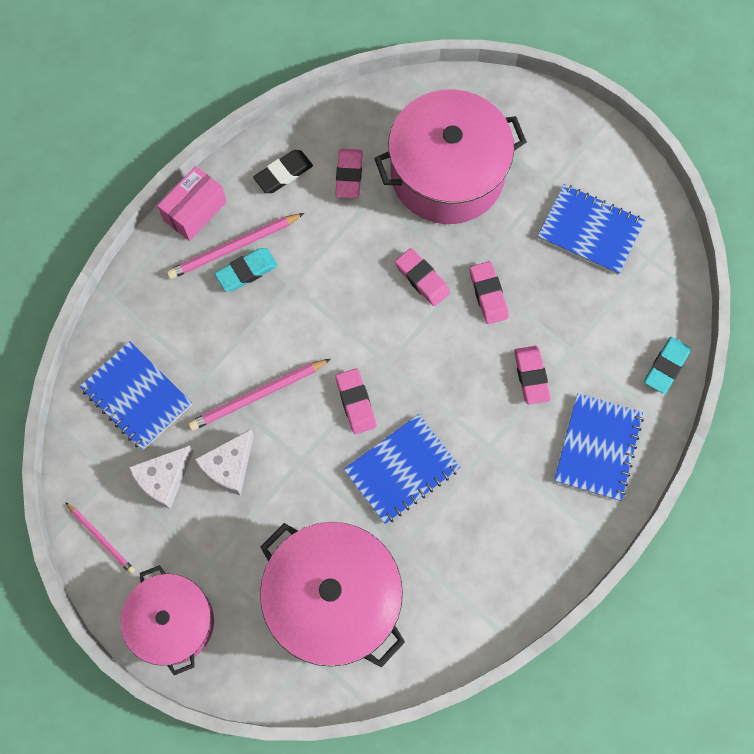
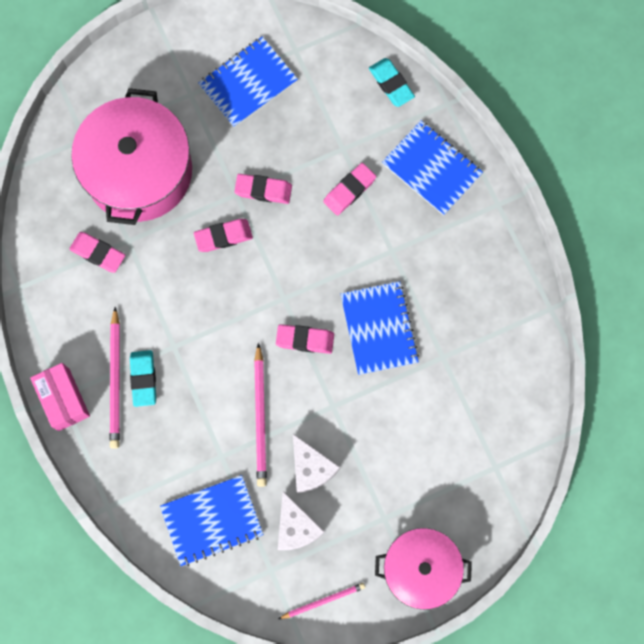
camera: 65 degrees left, 5 degrees up
black eraser [253,150,313,193] -> none
pink pot [260,522,405,668] -> none
pink eraser [514,346,551,405] -> pink eraser turned 60 degrees counterclockwise [323,163,376,215]

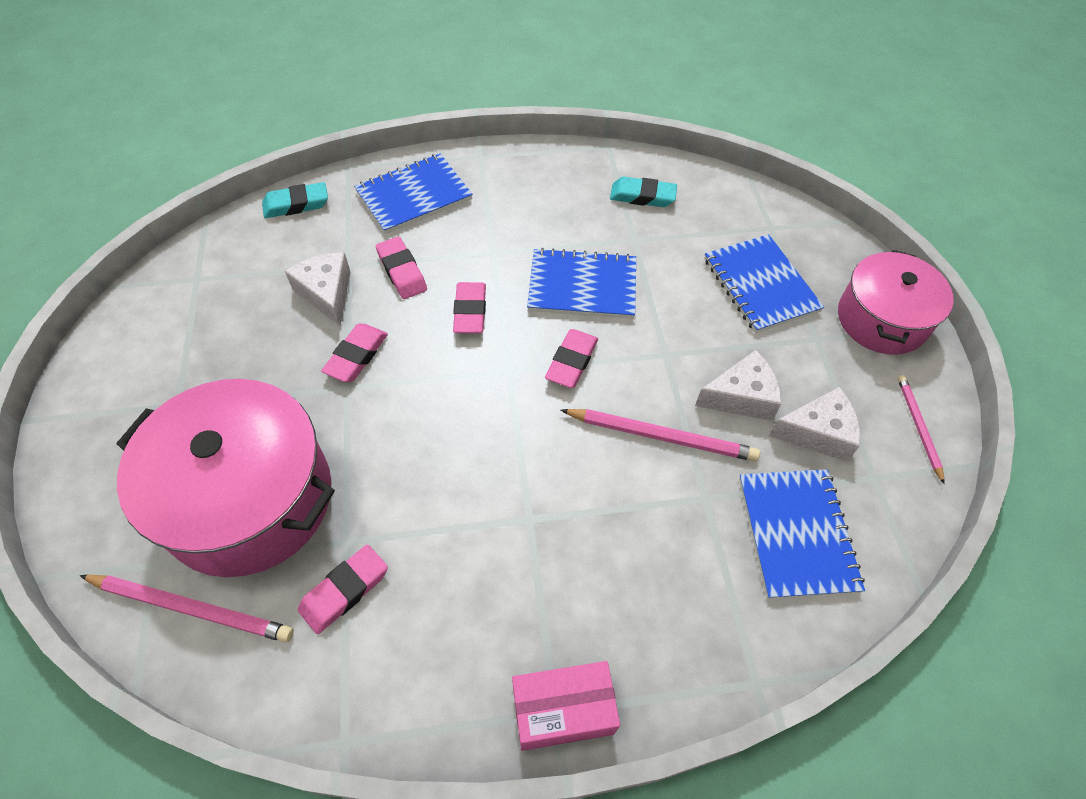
camera: 75 degrees left, 20 degrees down
pink pencil [110,307,120,449] -> pink pencil moved to [80,575,294,643]
turquoise eraser [130,350,156,407] -> turquoise eraser moved to [610,177,677,207]
pink eraser [194,219,253,252] -> pink eraser moved to [453,282,486,333]
blue notebook [198,36,298,128] -> blue notebook moved to [704,234,824,333]
none -> white cheese [285,252,351,326]

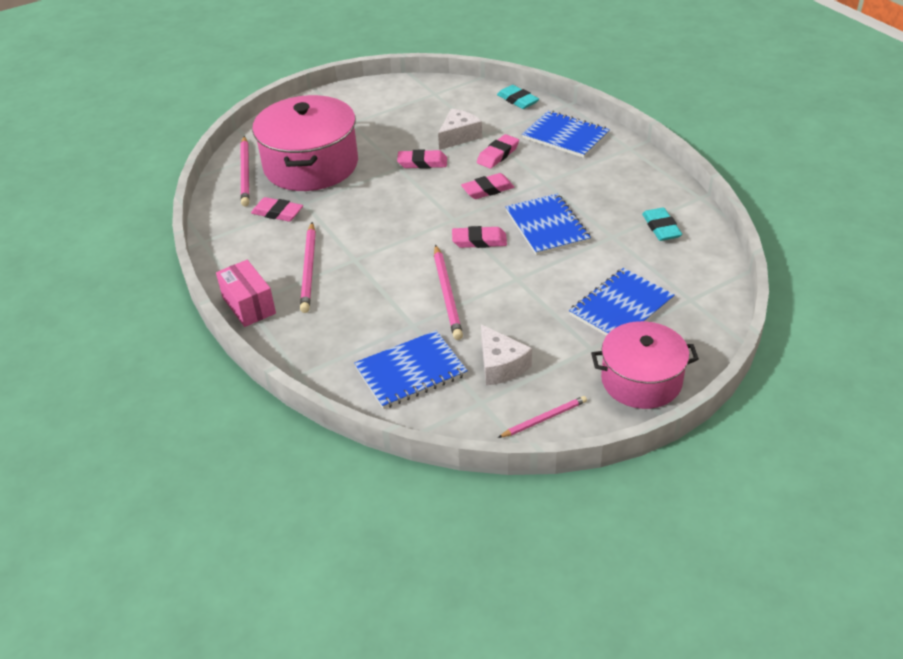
camera: 70 degrees right, 15 degrees down
white cheese [695,350,781,421] -> none
none -> pink pencil [300,222,316,313]

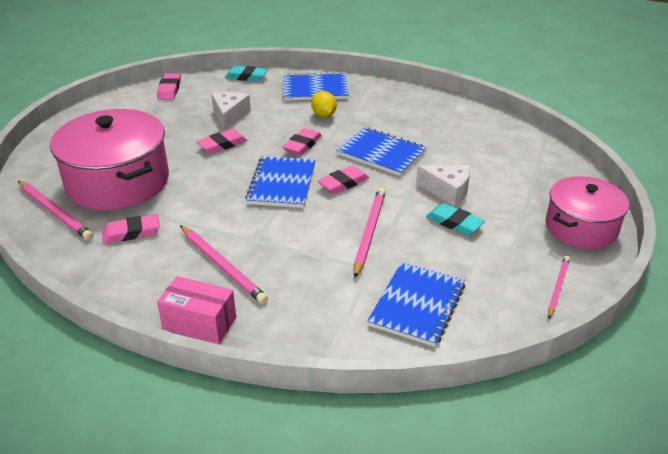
camera: 40 degrees left, 5 degrees down
pink pencil [434,245,463,340] -> pink pencil turned 120 degrees counterclockwise [354,188,386,278]
pink eraser [477,134,519,169] -> pink eraser moved to [157,73,181,100]
white cheese [481,324,532,385] -> white cheese moved to [416,165,470,207]
blue notebook [569,268,675,336] -> blue notebook moved to [245,156,315,208]
turquoise eraser [642,207,682,241] -> turquoise eraser moved to [426,203,485,235]
none -> yellow lemon [311,91,337,117]

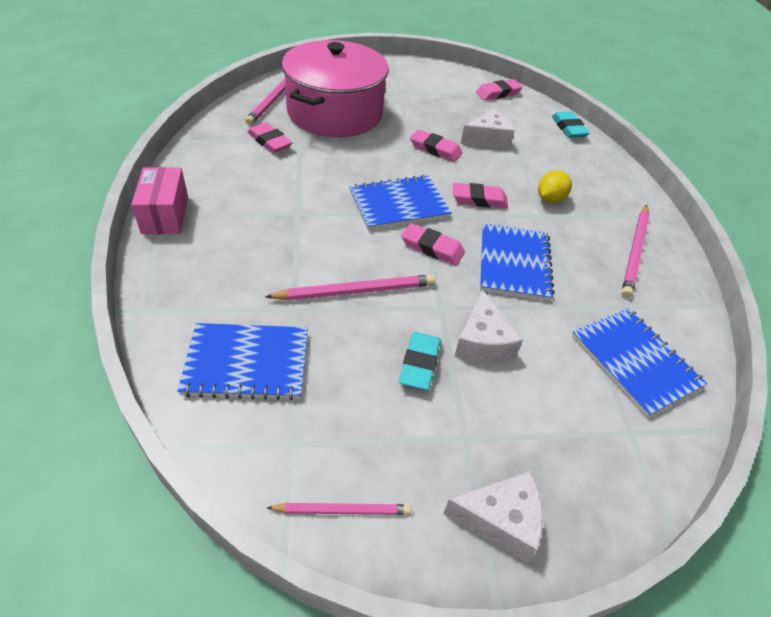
camera: 60 degrees right, 10 degrees up
pink pencil [180,225,268,304] -> pink pencil moved to [621,205,650,298]
blue notebook [283,72,349,101] -> blue notebook moved to [572,308,707,417]
pink pot [546,176,629,249] -> white cheese [443,471,543,563]

